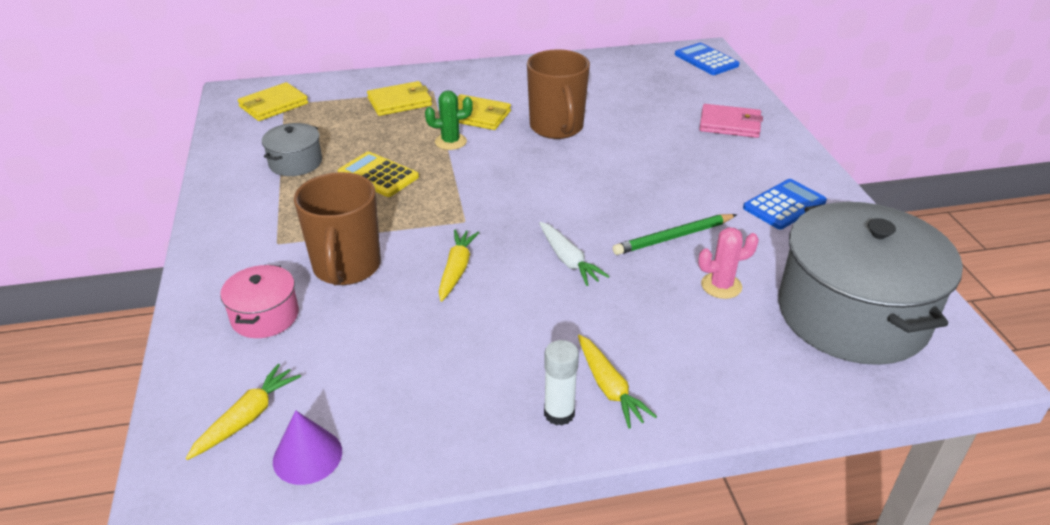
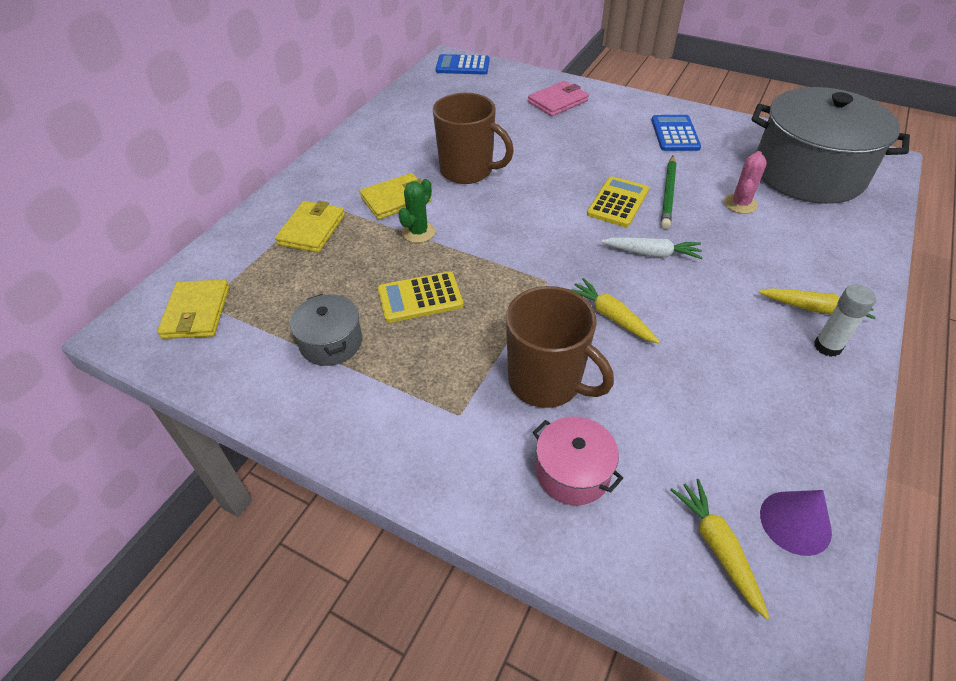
camera: 50 degrees left, 10 degrees up
none -> yellow calculator [587,176,649,227]

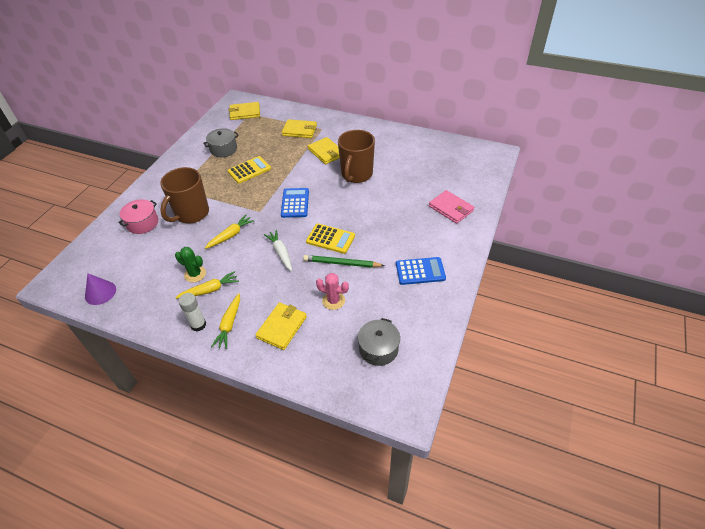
camera: 85 degrees right, 0 degrees up
yellow calculator [378,271,463,323] -> yellow calculator turned 75 degrees clockwise [228,156,271,184]
green cactus [398,179,435,243] -> green cactus moved to [175,247,206,282]
blue calculator [436,54,490,75] -> blue calculator moved to [281,188,309,218]
white carrot [601,237,703,259] -> white carrot turned 150 degrees clockwise [264,230,292,271]
yellow carrot [670,479,769,620] -> yellow carrot moved to [175,271,239,299]
grey pot [751,87,910,204] -> grey pot [358,318,400,366], size x0.45
none -> yellow wallet [255,302,307,350]

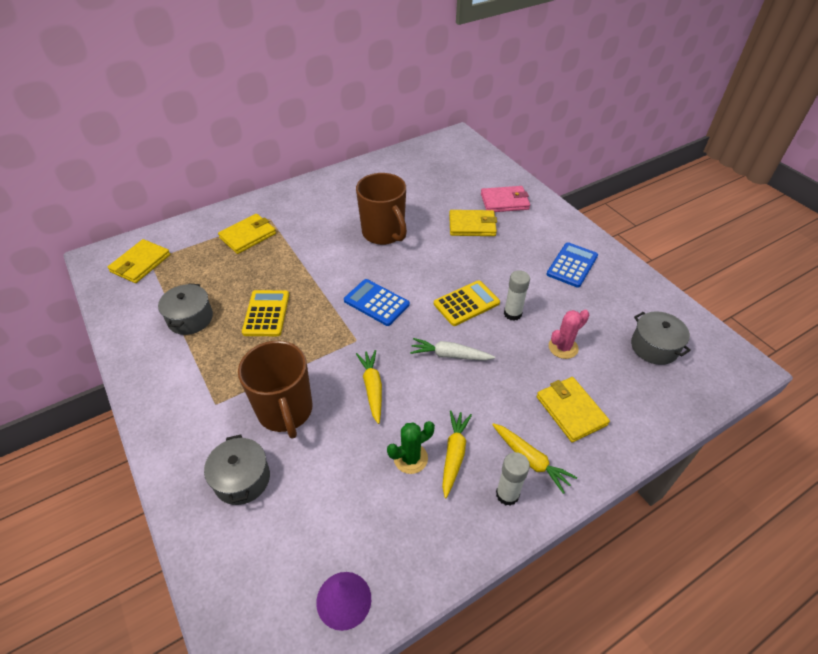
camera: 55 degrees left, 0 degrees up
pink pot [118,199,158,234] -> grey pot [204,434,270,505]
green pencil [303,255,385,268] -> white glue stick [504,270,530,321]
yellow wallet [308,137,340,165] -> yellow wallet moved to [449,210,497,236]

